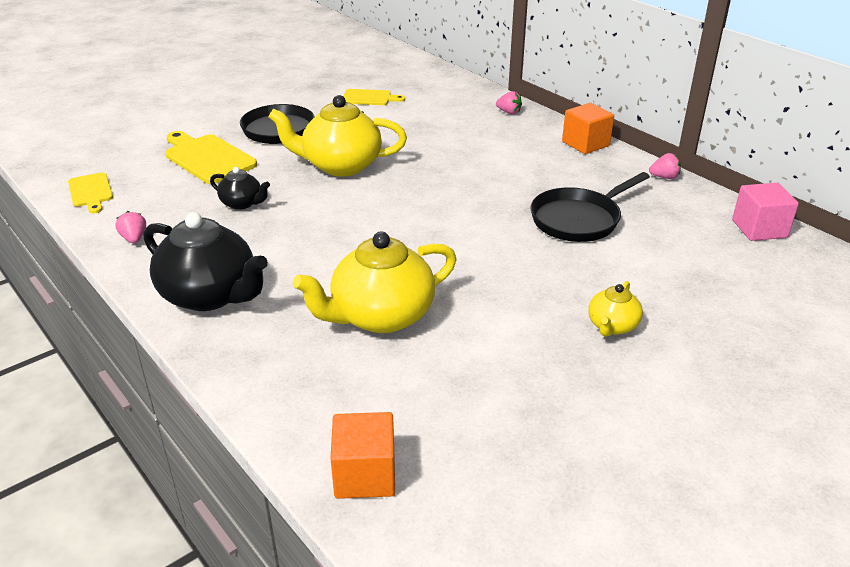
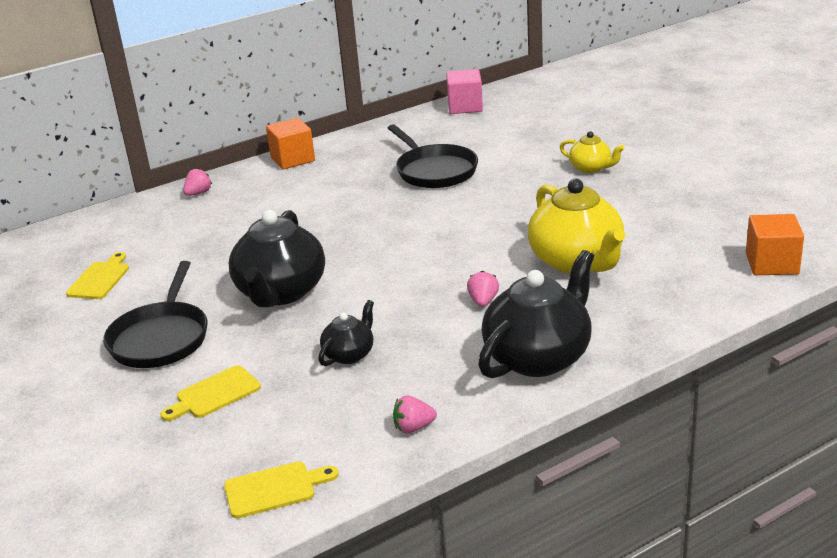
camera: 80 degrees left, 5 degrees down
yellow cutting board [165,131,257,184] -> yellow cutting board [160,365,261,421], size x0.60
yellow teapot [269,95,407,177] -> black teapot [229,210,325,307]
pink strawberry [649,153,681,179] -> pink strawberry moved to [467,270,499,307]

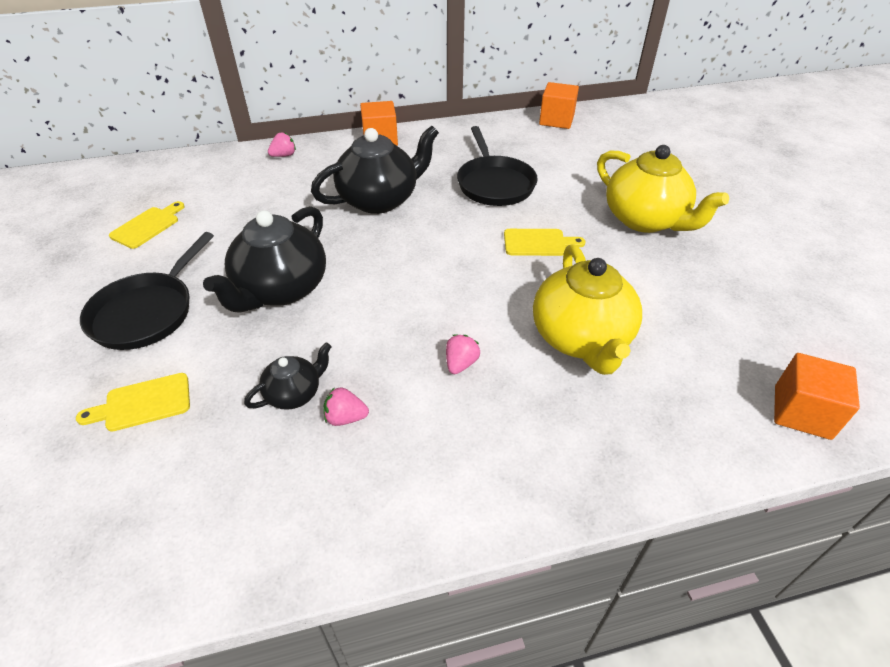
camera: 15 degrees right, 15 degrees up
yellow cutting board [224,462,339,518] -> yellow cutting board moved to [504,229,586,256]
pink strawberry [393,395,437,434] -> pink strawberry moved to [324,387,369,426]
pink cube [446,69,483,114] -> orange cube [539,82,579,129]
black teapot [478,250,594,378] -> black teapot moved to [311,126,439,214]
yellow teapot [560,131,625,173] -> yellow teapot [597,145,729,233], size x1.97

